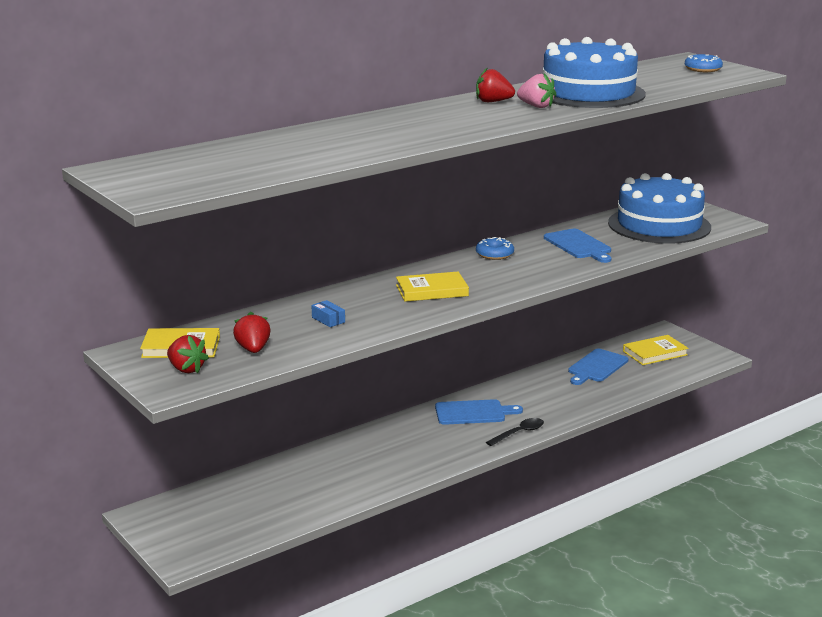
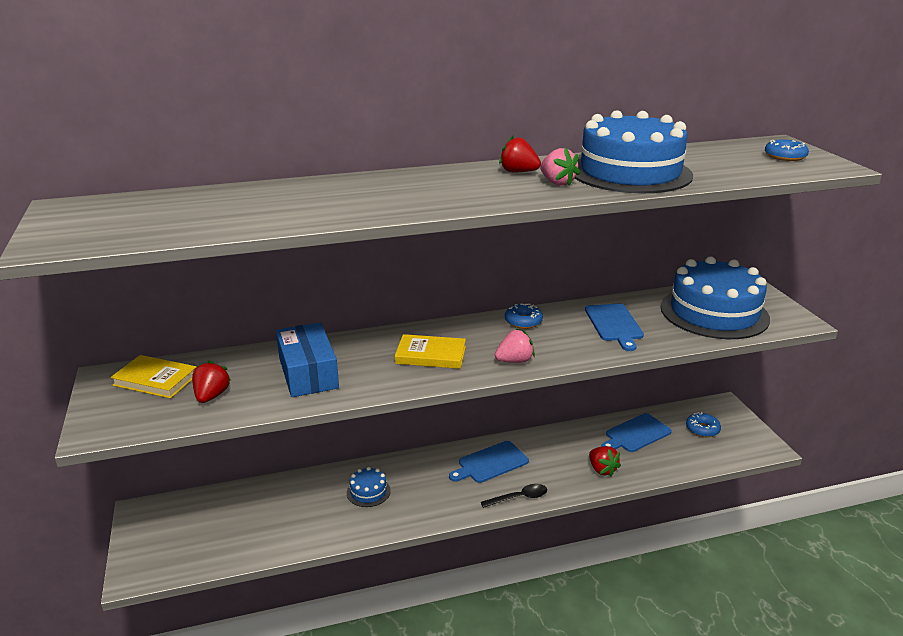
camera: 20 degrees right, 5 degrees up
red strawberry [167,335,209,373] -> red strawberry moved to [589,446,621,477]
blue box [312,300,345,327] -> blue box [276,322,339,397], size x2.48
blue cutting board [435,399,523,425] -> blue cutting board turned 135 degrees clockwise [449,441,529,483]
yellow book [623,335,688,365] -> blue donut [686,412,721,437]
none -> blue cake [347,467,391,507]
none -> pink strawberry [495,329,535,363]

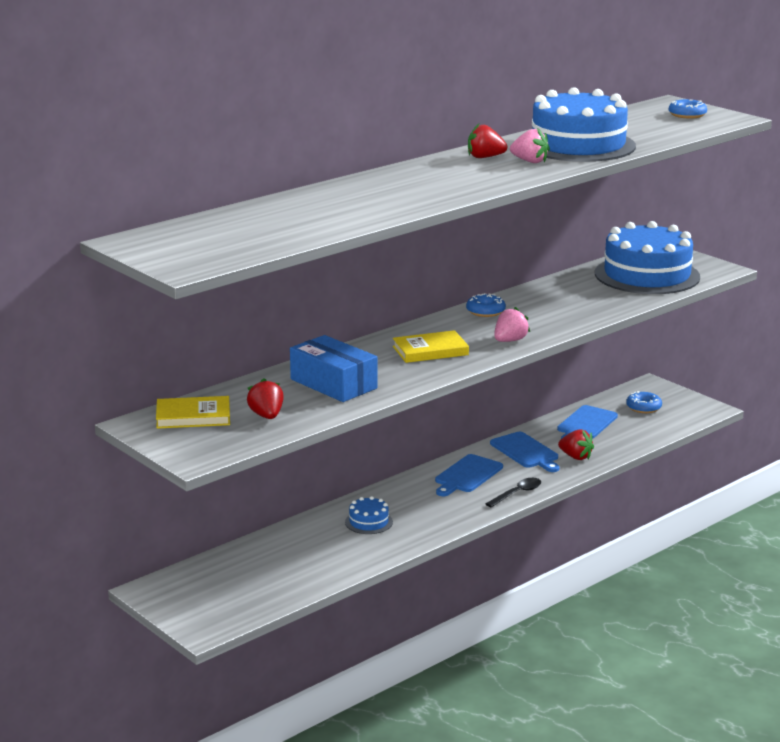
camera: 25 degrees left, 5 degrees down
blue cutting board [585,304,644,351] -> blue cutting board moved to [490,432,559,472]

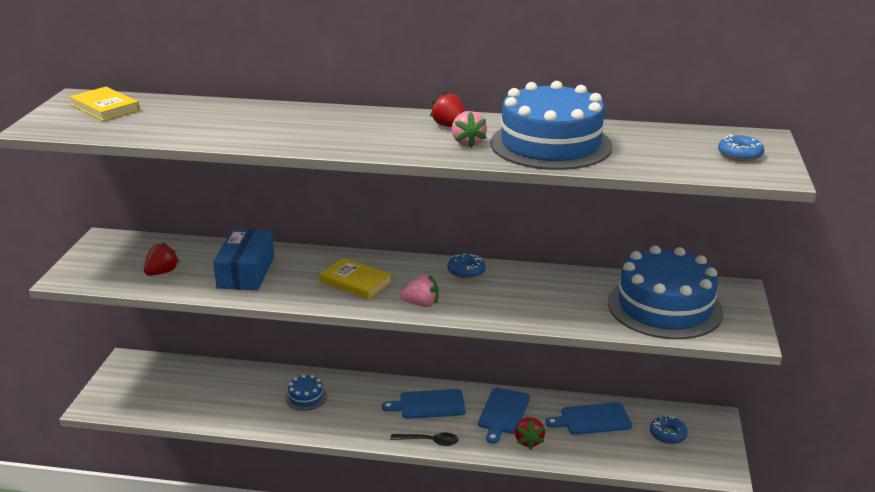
camera: 50 degrees right, 5 degrees up
yellow book [156,396,230,429] -> yellow book moved to [69,87,140,121]

